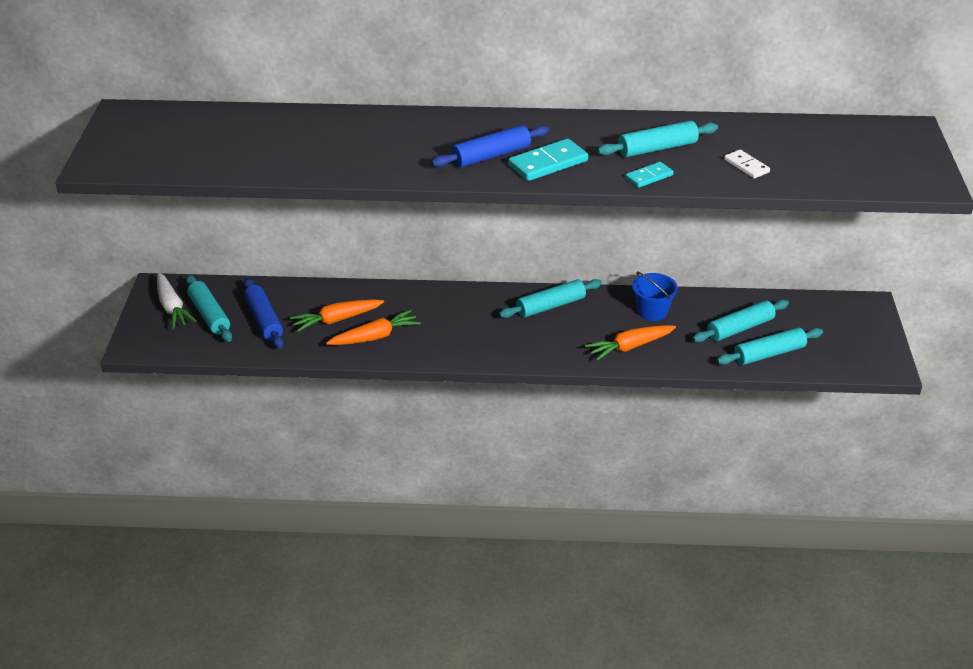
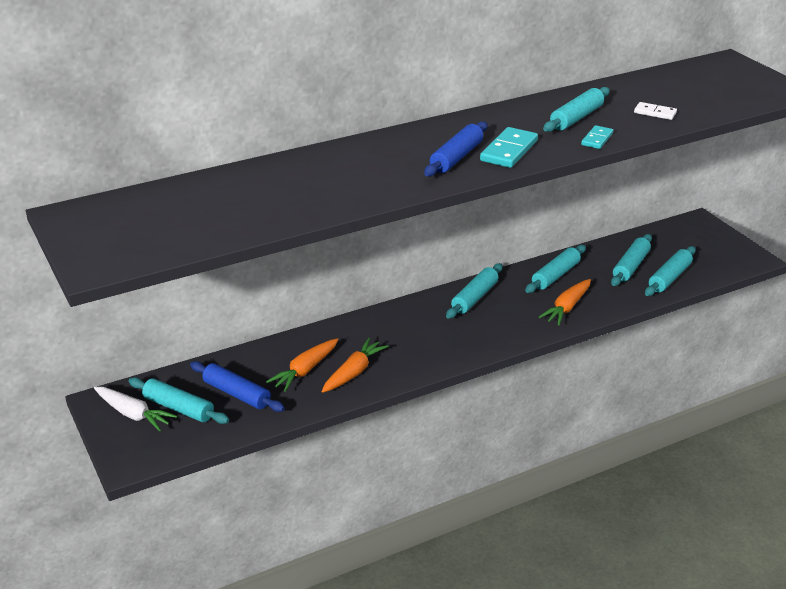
camera: 30 degrees left, 5 degrees down
blue bucket [632,271,678,321] -> turquoise rolling pin [525,245,586,293]

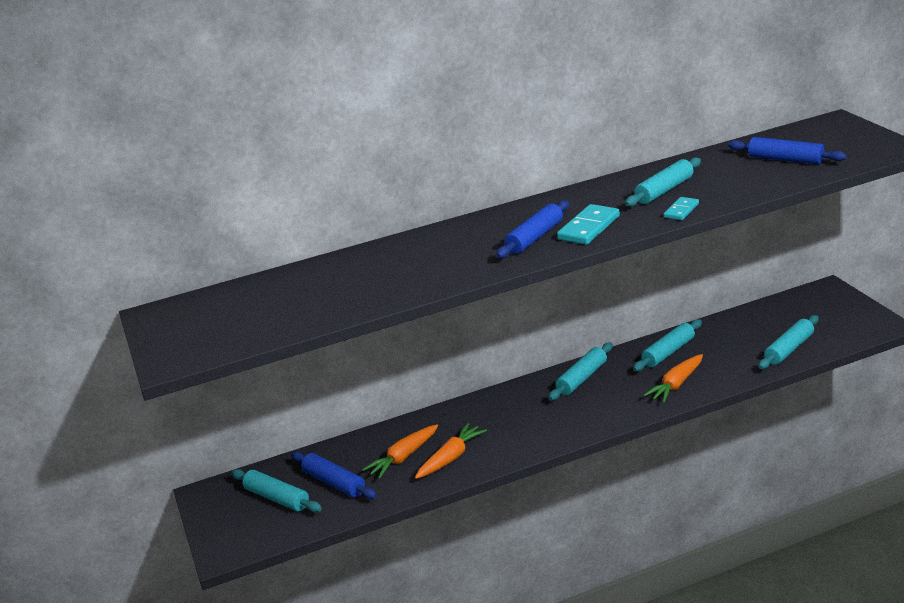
camera: 10 degrees right, 5 degrees down
white carrot [94,387,177,431] -> none
turquoise rolling pin [611,234,652,286] -> none
white domino [634,102,677,120] -> none
none -> blue rolling pin [728,137,847,164]

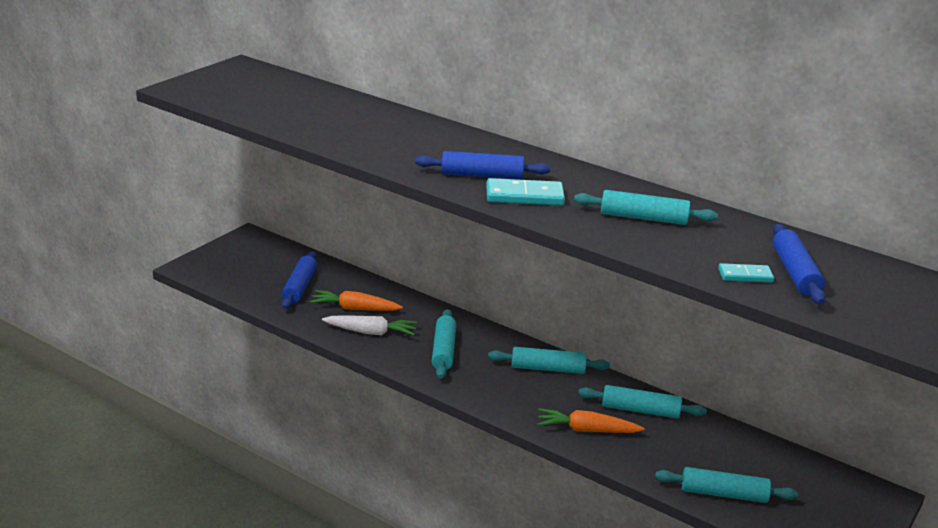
camera: 50 degrees right, 0 degrees up
turquoise rolling pin [231,469,322,512] -> turquoise rolling pin moved to [432,309,456,379]
orange carrot [415,423,487,479] -> white carrot [322,315,417,335]
turquoise domino [664,197,699,220] -> turquoise domino moved to [718,263,774,283]

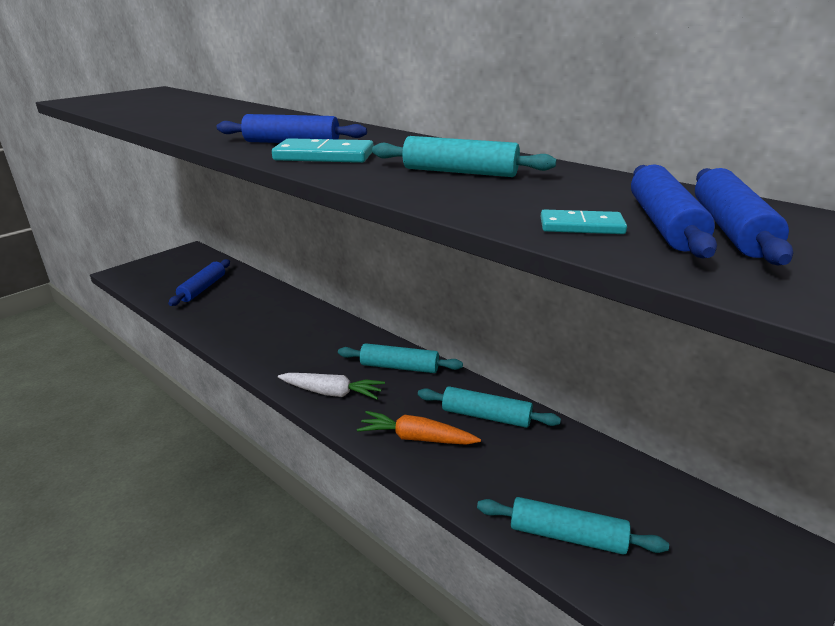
camera: 10 degrees right, 0 degrees up
orange carrot [310,290,403,311] -> none
white carrot [322,315,417,335] -> white carrot moved to [278,373,385,399]
turquoise rolling pin [432,309,456,379] -> none
none -> blue rolling pin [695,168,794,265]

